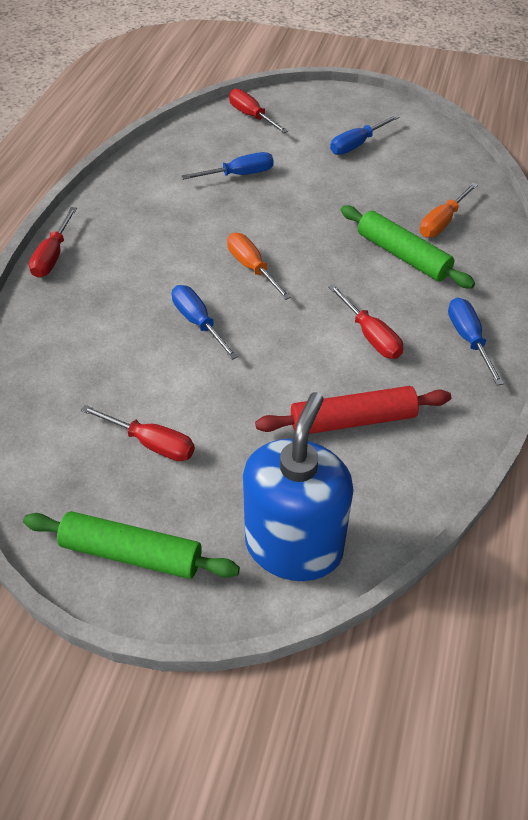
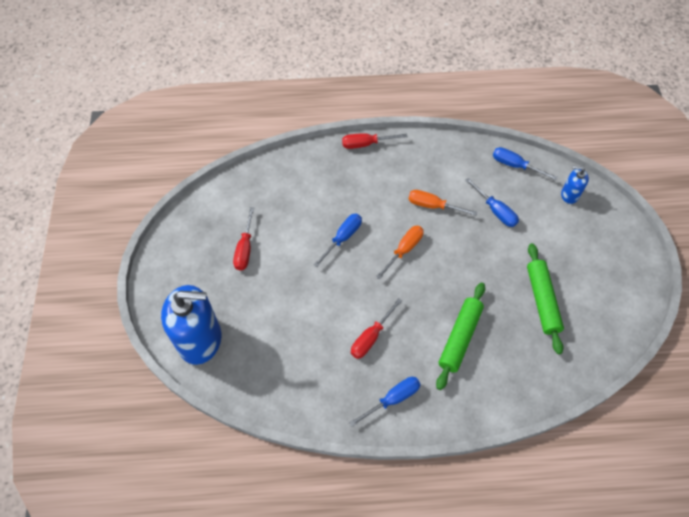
camera: 70 degrees right, 10 degrees up
green rolling pin [23,511,240,579] -> green rolling pin moved to [527,243,564,354]
red screwdriver [229,89,288,133] -> blue soap dispenser [561,166,589,204]
red rolling pin [255,386,451,434] -> none
blue screwdriver [330,115,400,155] -> blue screwdriver moved to [493,147,558,180]
orange screwdriver [420,183,478,237] -> orange screwdriver moved to [408,190,477,216]

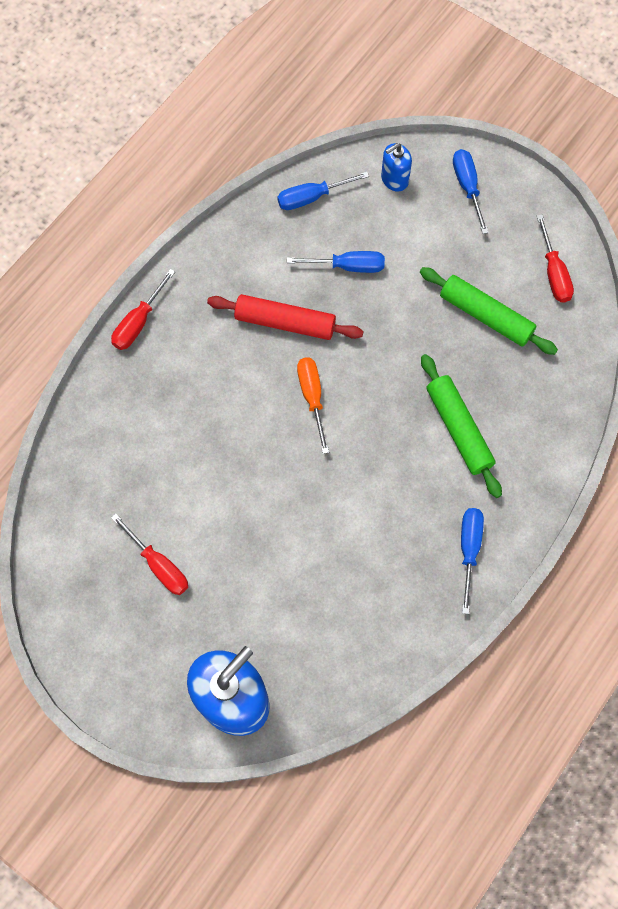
camera: 50 degrees left, 10 degrees up
blue screwdriver [314,214,362,267] -> blue screwdriver moved to [453,149,489,234]
red screwdriver [351,298,402,359] -> red screwdriver moved to [537,214,574,303]
orange screwdriver [408,190,477,216] -> red rolling pin [207,294,364,340]

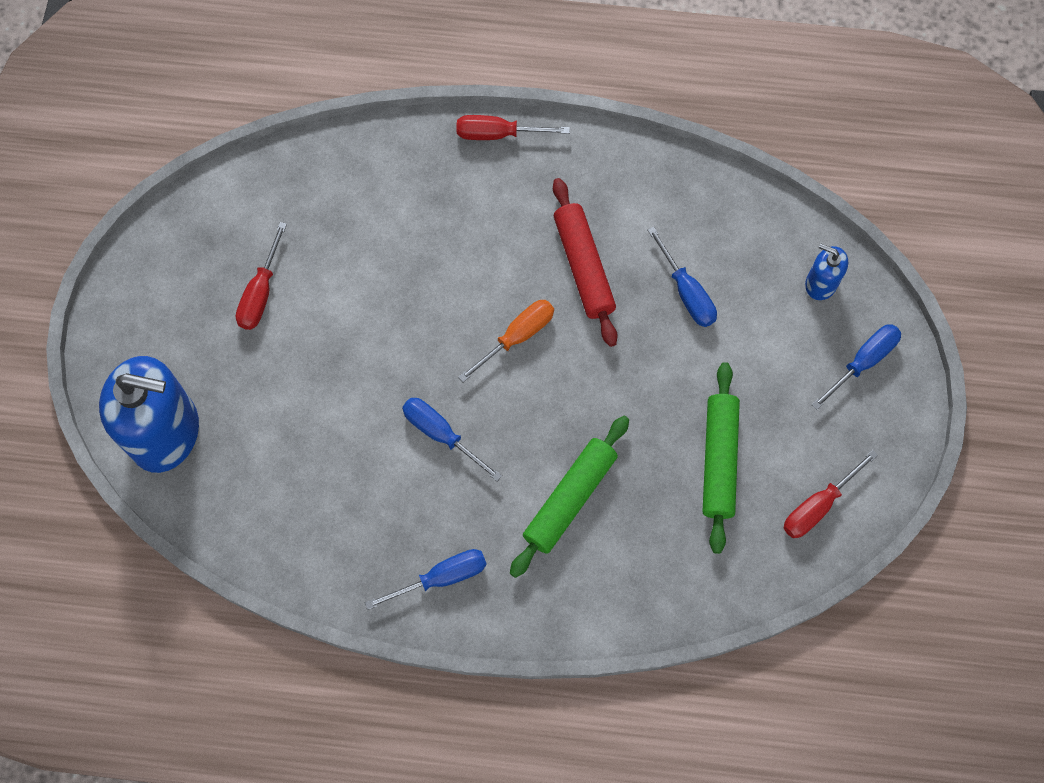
camera: 60 degrees right, 0 degrees up
blue screwdriver [277,172,369,210] -> blue screwdriver moved to [402,398,502,481]

